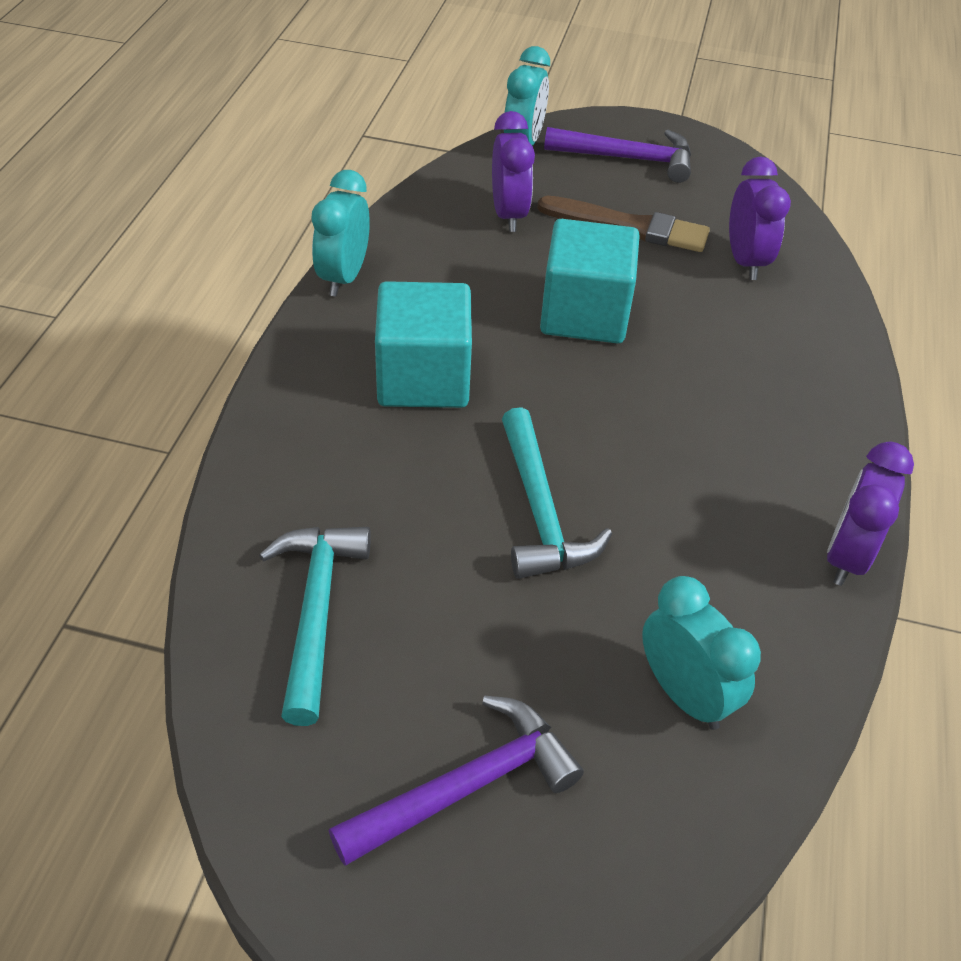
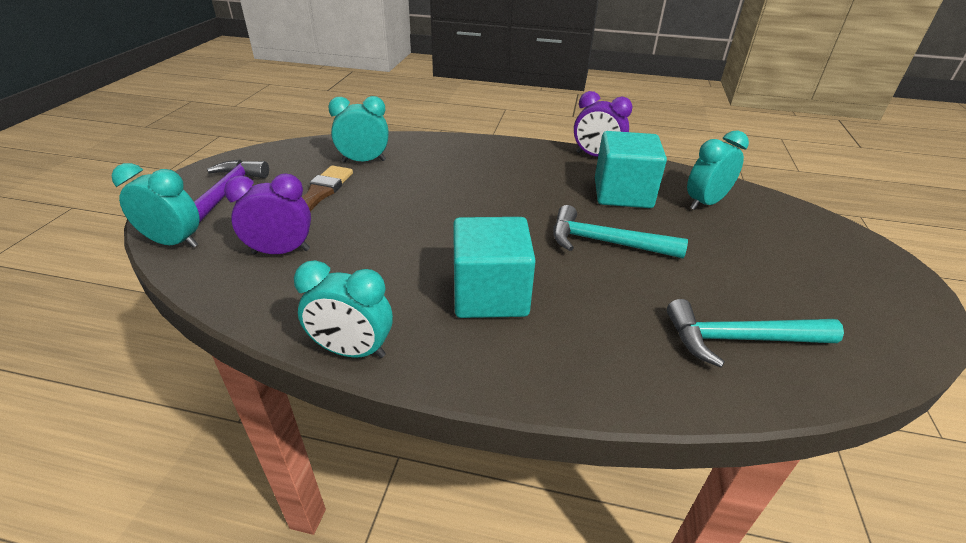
camera: 90 degrees left, 10 degrees down
purple hammer [328,696,584,866] -> none
turquoise hammer [502,407,612,579] -> turquoise hammer turned 150 degrees counterclockwise [553,205,688,258]
turquoise cube [540,219,640,344] -> turquoise cube moved to [595,131,667,208]
purple clock [729,156,791,280] -> turquoise clock [328,96,389,162]

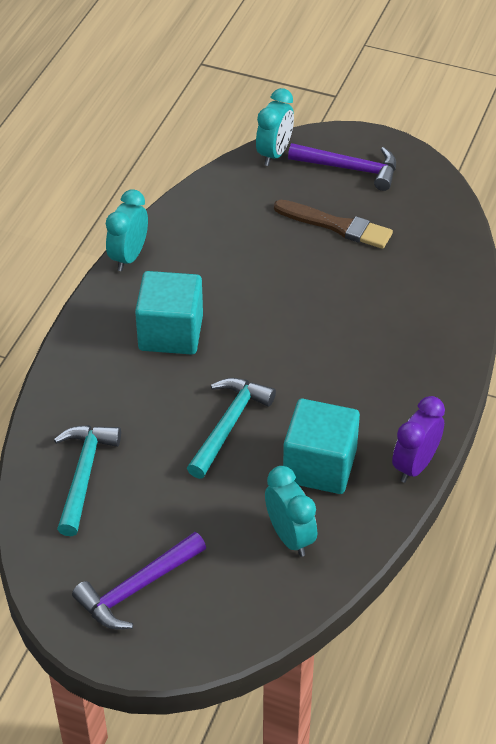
camera: 100 degrees right, 10 degrees up
purple clock [224,173,311,254] -> none
turquoise clock [328,96,389,162] -> none
none -> purple hammer [72,532,206,629]

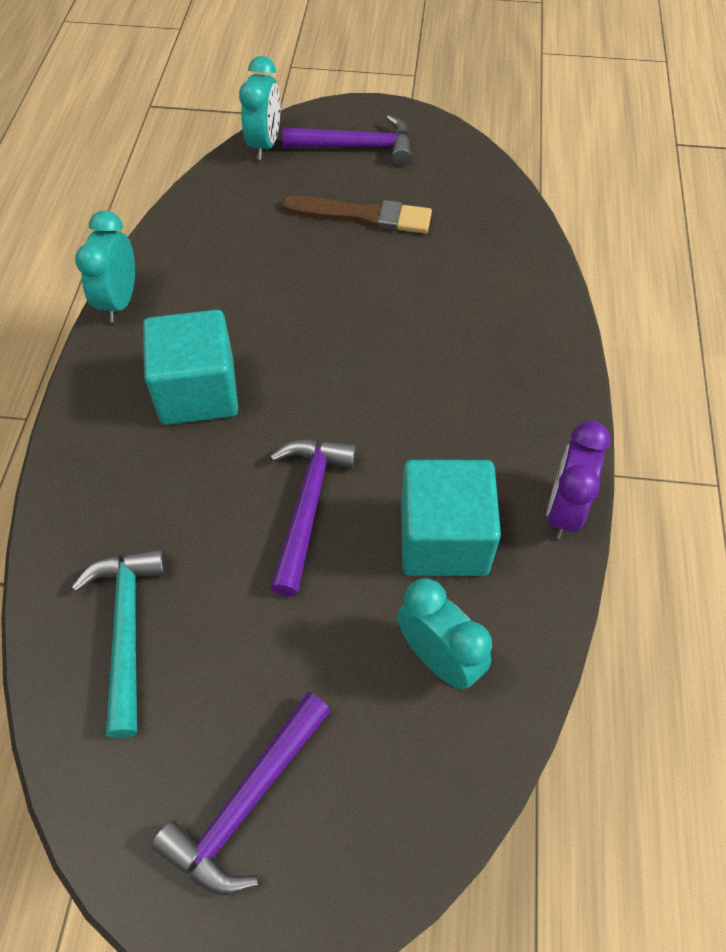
camera: 15 degrees left, 10 degrees up
turquoise hammer [187,378,276,479] -> purple hammer [270,439,358,597]

